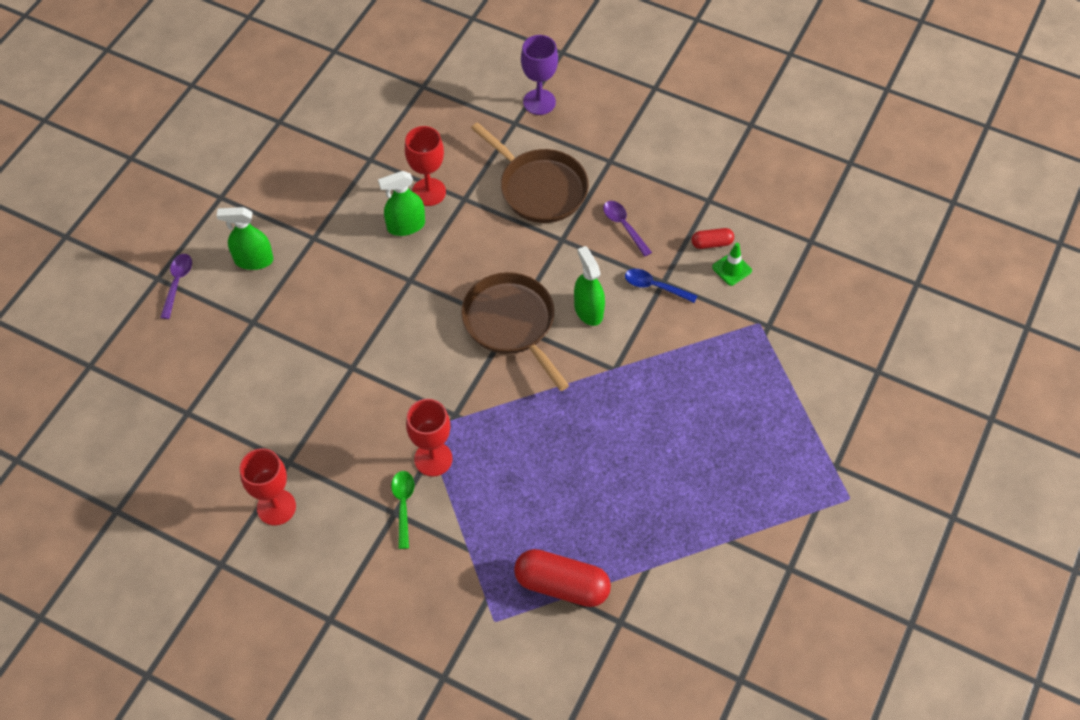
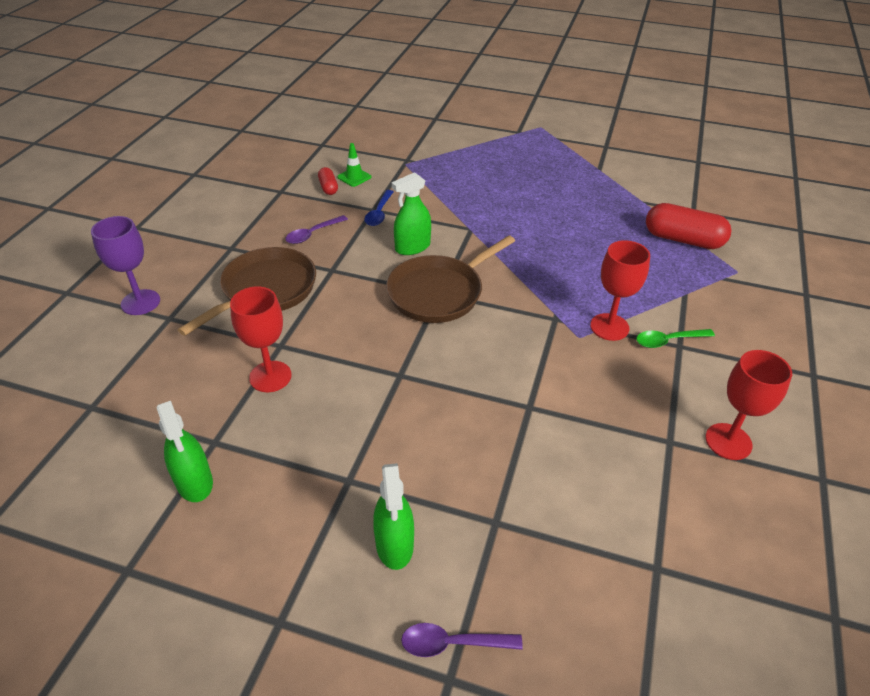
camera: 100 degrees left, 15 degrees down
green spray bottle [378,171,425,236] -> green spray bottle moved to [157,401,213,502]
red capsule [514,549,611,607] -> red capsule turned 75 degrees counterclockwise [646,203,732,249]

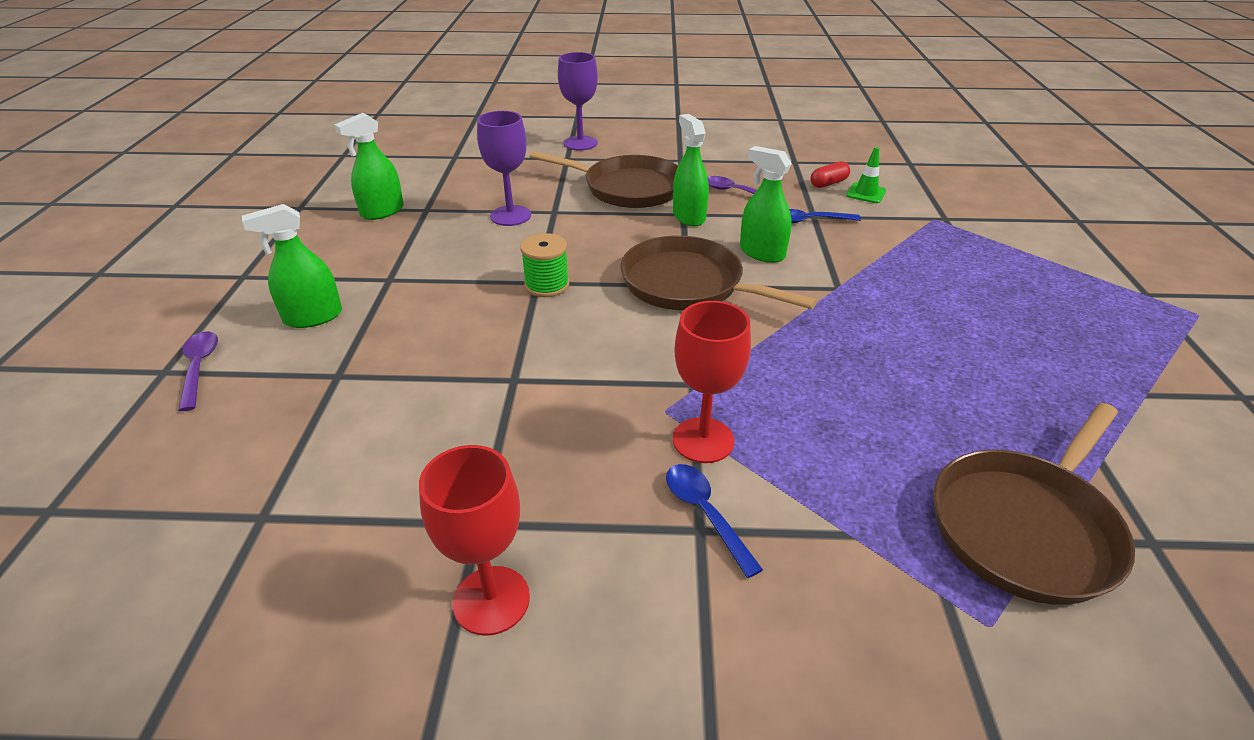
camera: 75 degrees right, 5 degrees down
red goblet [230,286,292,392] -> purple goblet [477,111,531,226]
green spoon [636,329,715,348] -> blue spoon [666,464,763,578]
red capsule [646,203,732,249] -> brown pan [933,403,1135,605]
none -> green spool [520,233,569,297]
none -> green spray bottle [673,114,709,226]

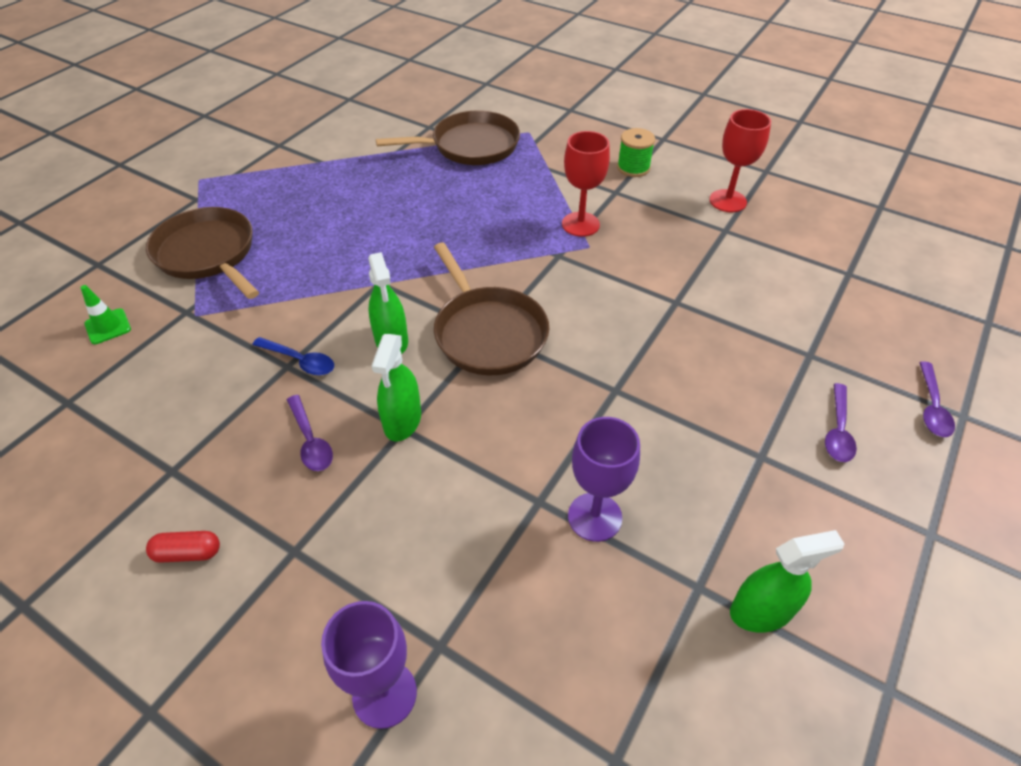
camera: 150 degrees left, 10 degrees up
green spray bottle [242,204,342,328] -> purple spoon [825,383,857,462]
green spool [520,233,569,297] -> green spool moved to [617,128,655,177]
brown pan [529,151,678,208] -> brown pan moved to [146,207,259,299]
blue spoon [666,464,763,578] -> none
red capsule [811,161,850,188] -> red capsule moved to [146,531,220,563]
green traffic cone [846,147,886,203] -> green traffic cone moved to [81,285,131,344]

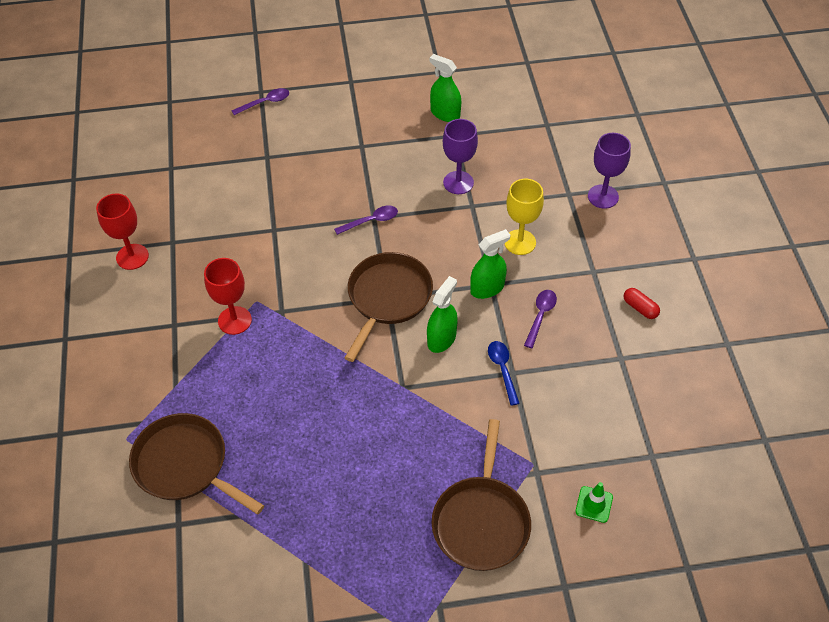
camera: 130 degrees left, 5 degrees up
green spool [617,128,655,177] -> none
purple spoon [825,383,857,462] -> purple spoon moved to [334,205,398,235]
none -> yellow goblet [504,179,544,255]

